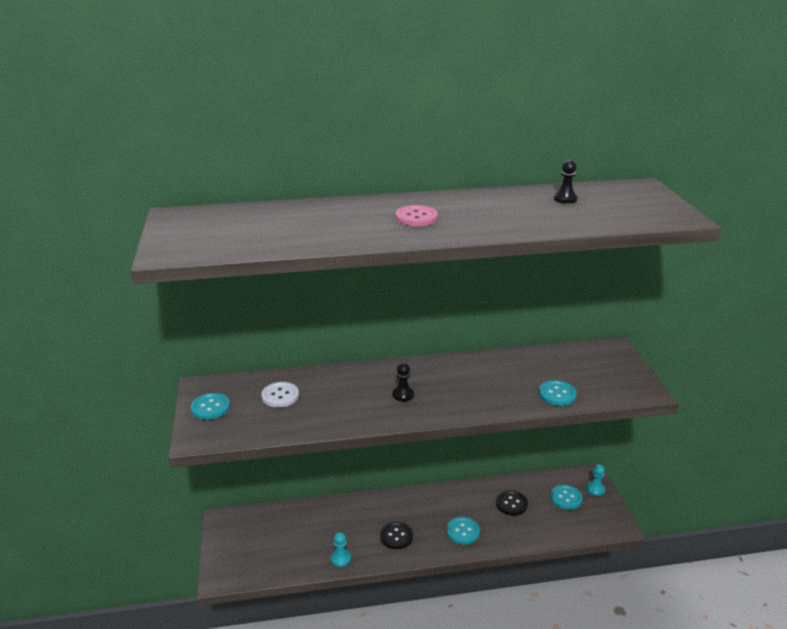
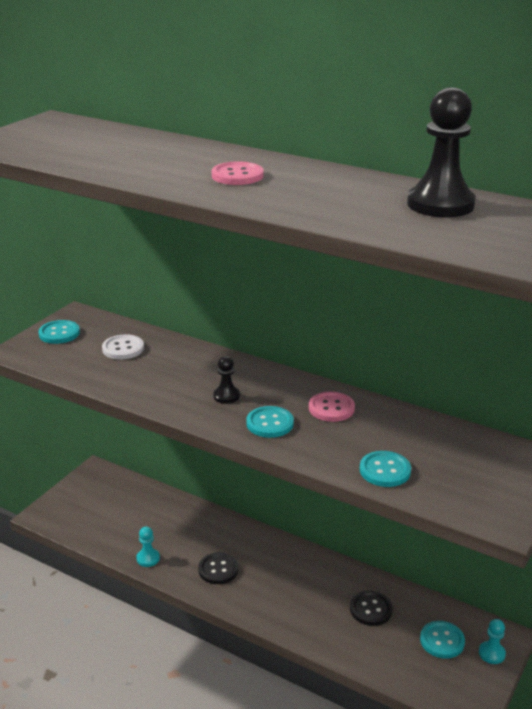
camera: 40 degrees right, 0 degrees up
turquoise button [447,517,480,544] -> turquoise button moved to [246,406,294,438]
black pawn [554,160,578,204] -> black pawn [407,87,476,217], size x2.03
none -> pink button [309,391,355,422]

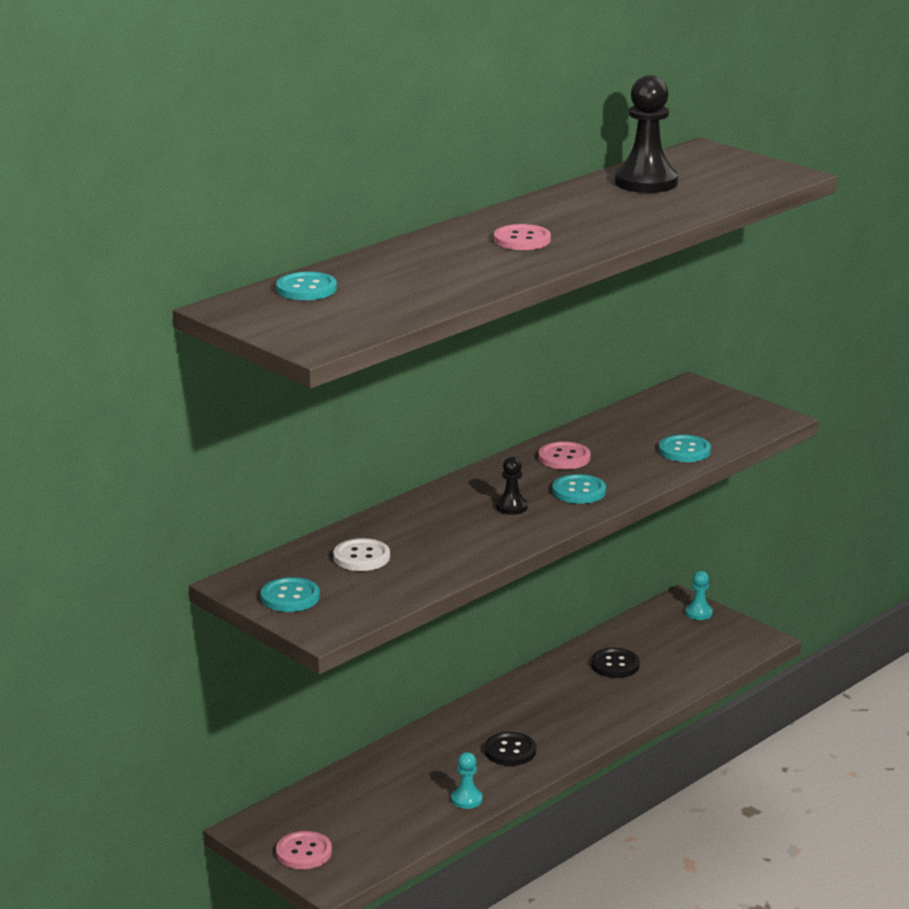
camera: 75 degrees left, 5 degrees down
turquoise button [420,621,465,659] -> turquoise button moved to [276,272,337,300]
none -> pink button [276,831,332,869]

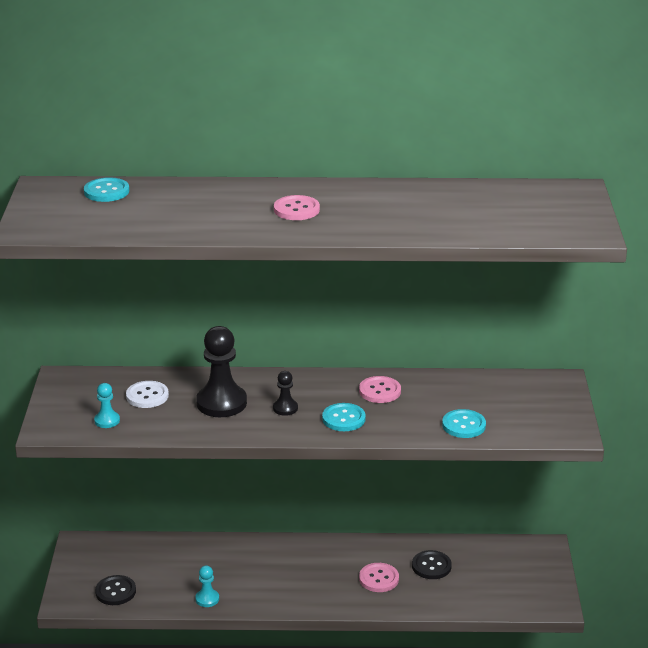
camera: 45 degrees right, 5 degrees up
turquoise button [261,577,320,612] -> none
pink button [276,831,332,869] -> pink button moved to [359,563,399,592]
black button [484,732,536,766] -> black button moved to [95,575,136,605]
black pawn [615,75,678,193] -> black pawn moved to [196,326,247,417]
turquoise pawn [685,571,713,620] -> turquoise pawn moved to [94,383,120,428]

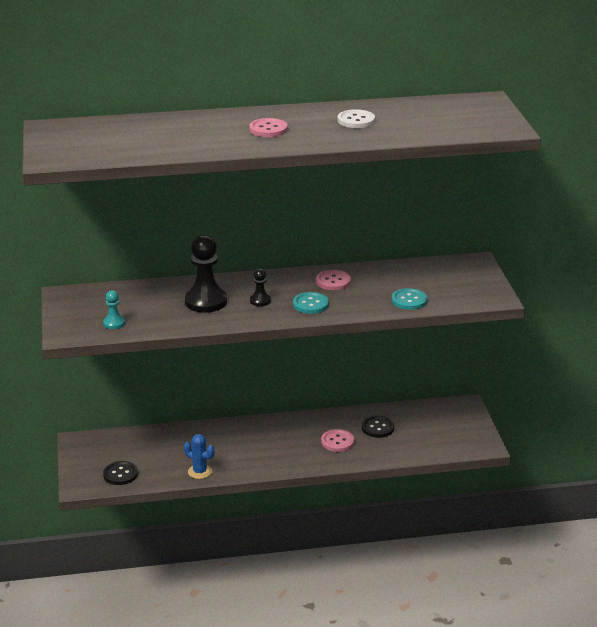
camera: 10 degrees left, 0 degrees up
turquoise button [84,177,129,202] -> none
white button [126,381,169,408] -> white button moved to [338,109,375,128]
turquoise pawn [195,566,219,607] -> blue cactus [184,434,214,479]

